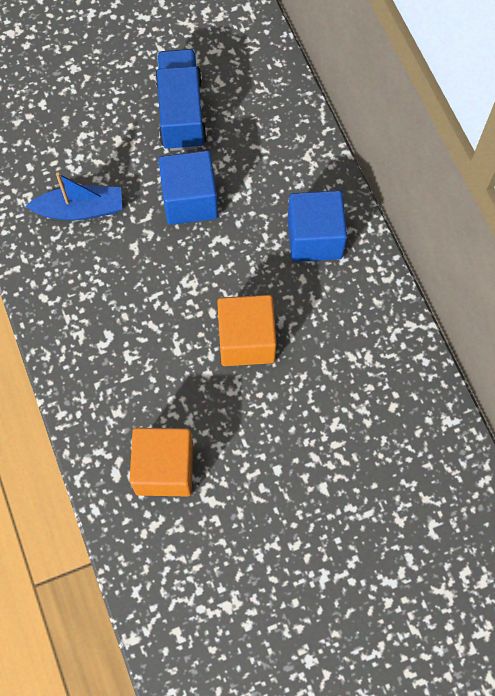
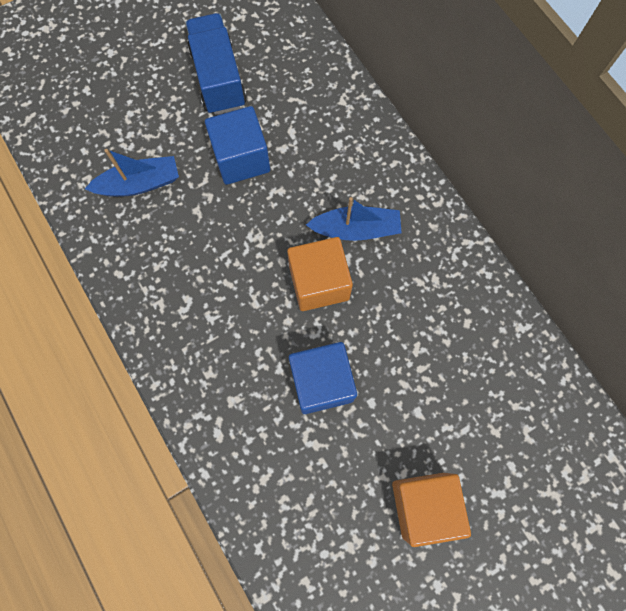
camera: 10 degrees left, 5 degrees up
orange cube [130,427,193,496] -> orange cube moved to [392,473,471,547]
blue cube [288,190,347,262] -> blue cube moved to [289,342,357,414]
none -> blue boat [306,197,402,241]

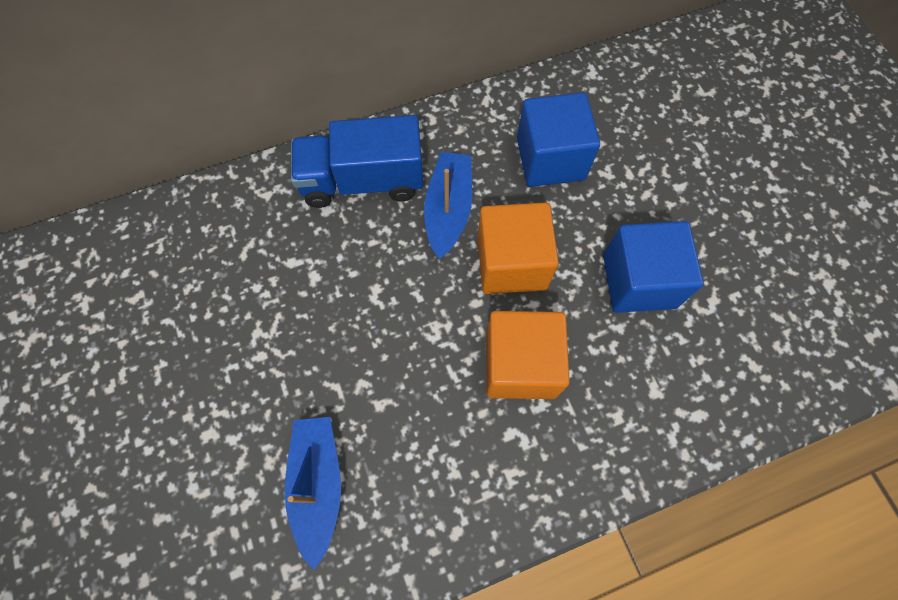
camera: 80 degrees left, 5 degrees down
blue truck [185,13,247,115] -> blue truck moved to [291,115,424,208]
blue cube [205,106,270,185] -> blue cube moved to [517,92,600,187]
orange cube [392,473,471,547] -> orange cube moved to [486,311,570,399]

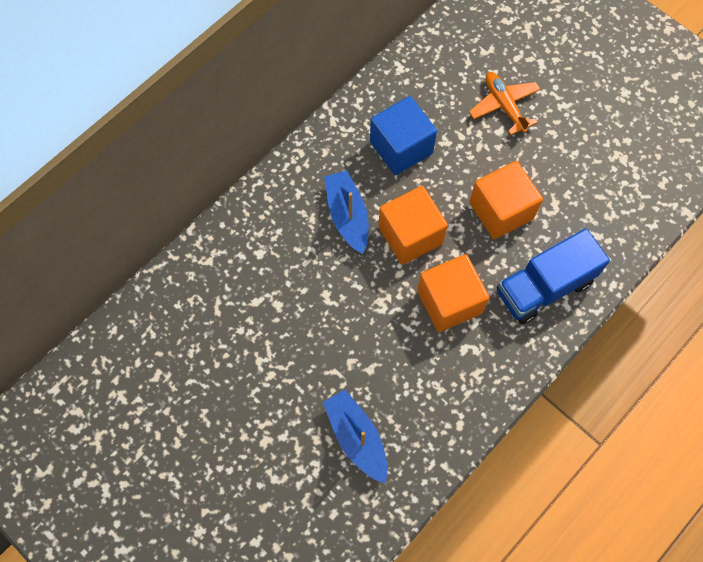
camera: 25 degrees left, 0 degrees up
blue truck [291,115,424,208] -> blue truck moved to [497,228,610,324]
blue cube [603,221,704,313] -> orange cube [469,161,543,239]
none -> orange plane [469,72,541,135]

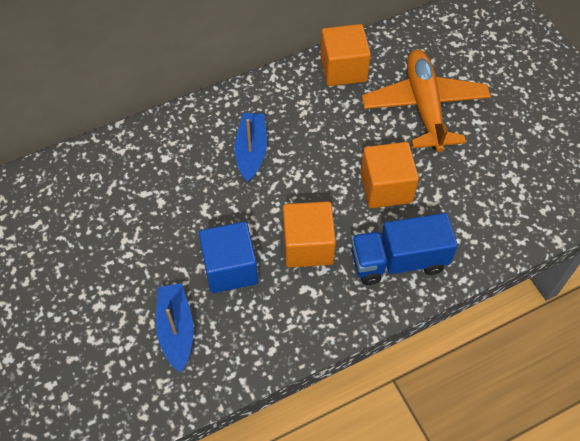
camera: 20 degrees right, 10 degrees down
blue cube [370,96,437,175] -> blue cube moved to [199,221,258,293]
orange cube [378,186,448,265] -> orange cube moved to [320,24,371,86]
orange plane [469,72,541,135] -> orange plane [362,50,491,152], size x1.82

